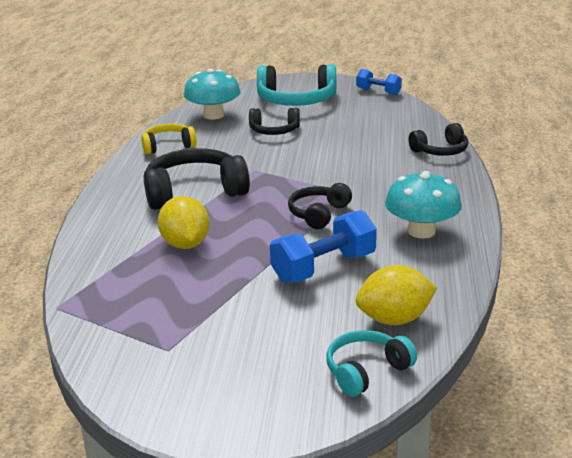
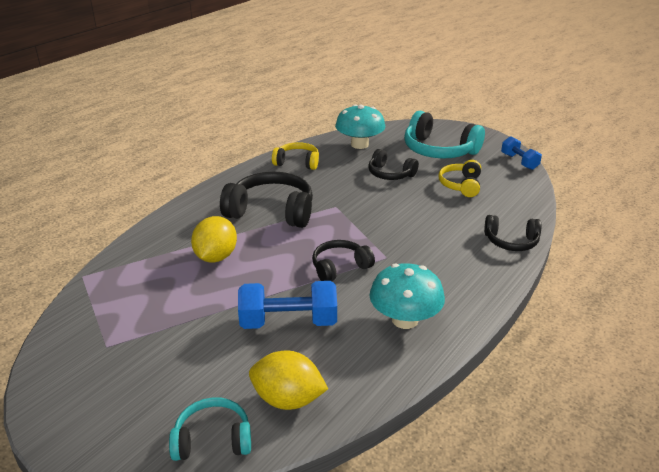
camera: 30 degrees right, 5 degrees up
none -> yellow headphones [438,160,481,197]

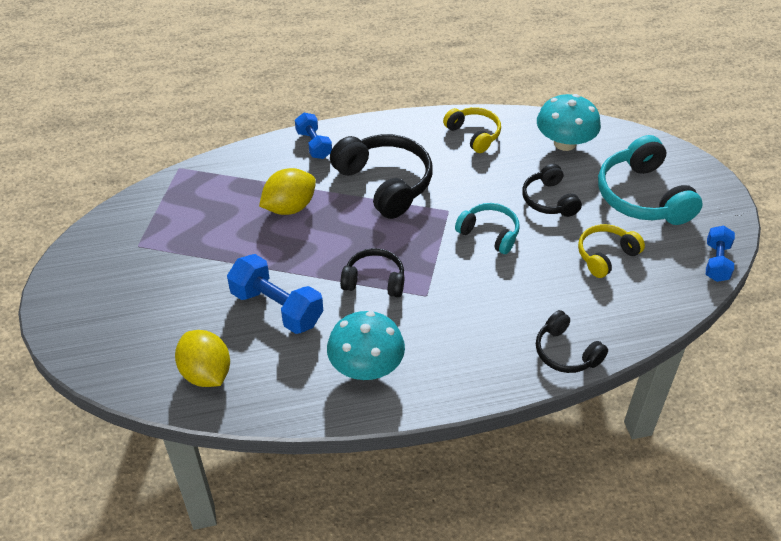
camera: 40 degrees right, 15 degrees up
turquoise headphones [169,397,251,461] -> turquoise headphones moved to [455,203,520,254]
none -> blue dumbbell [295,113,332,159]

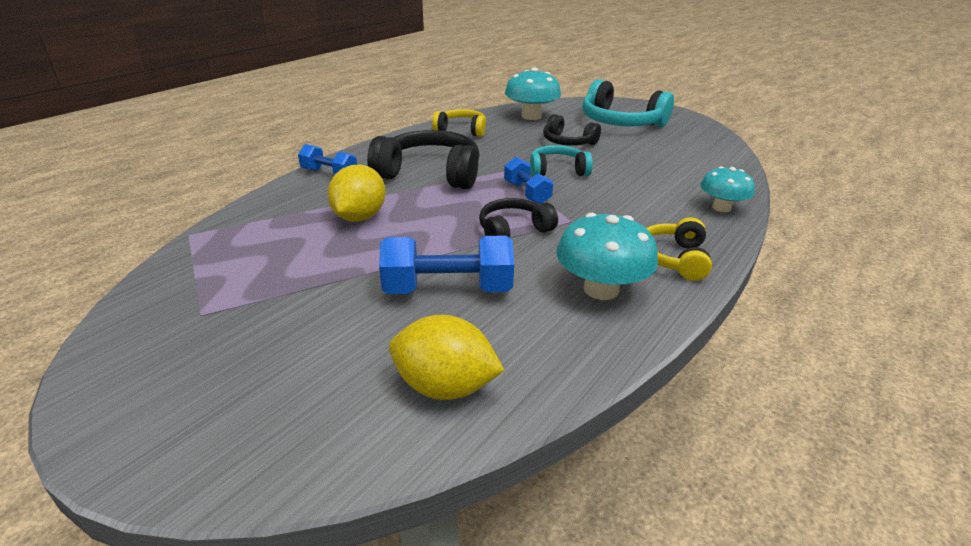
camera: 40 degrees left, 15 degrees down
black headphones [536,310,608,373] -> turquoise mushroom [700,166,755,212]
yellow headphones [578,224,645,278] -> yellow headphones moved to [646,217,712,281]
blue dumbbell [706,226,735,282] -> blue dumbbell moved to [504,157,553,204]

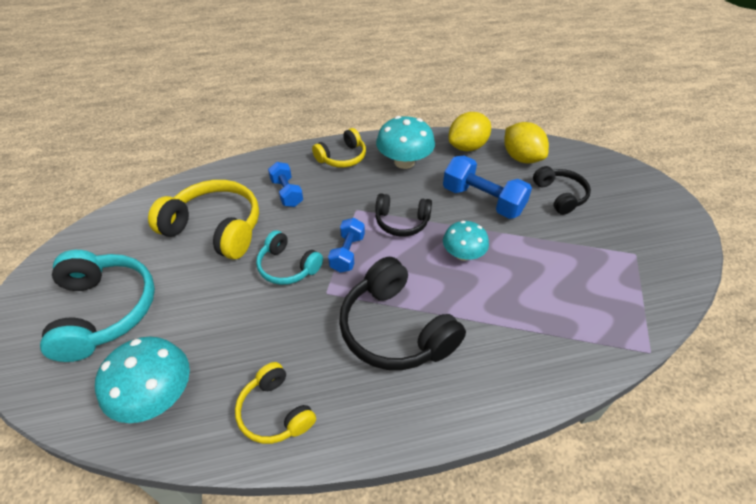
camera: 140 degrees left, 15 degrees up
blue dumbbell [298,144,357,175] -> blue dumbbell moved to [268,162,303,207]
yellow lemon [328,165,386,222] -> yellow lemon moved to [449,112,491,151]
black headphones [543,114,601,146] -> black headphones moved to [533,166,591,215]
turquoise mushroom [700,166,755,212] -> turquoise mushroom moved to [443,221,489,261]
none -> yellow headphones [148,180,259,259]

